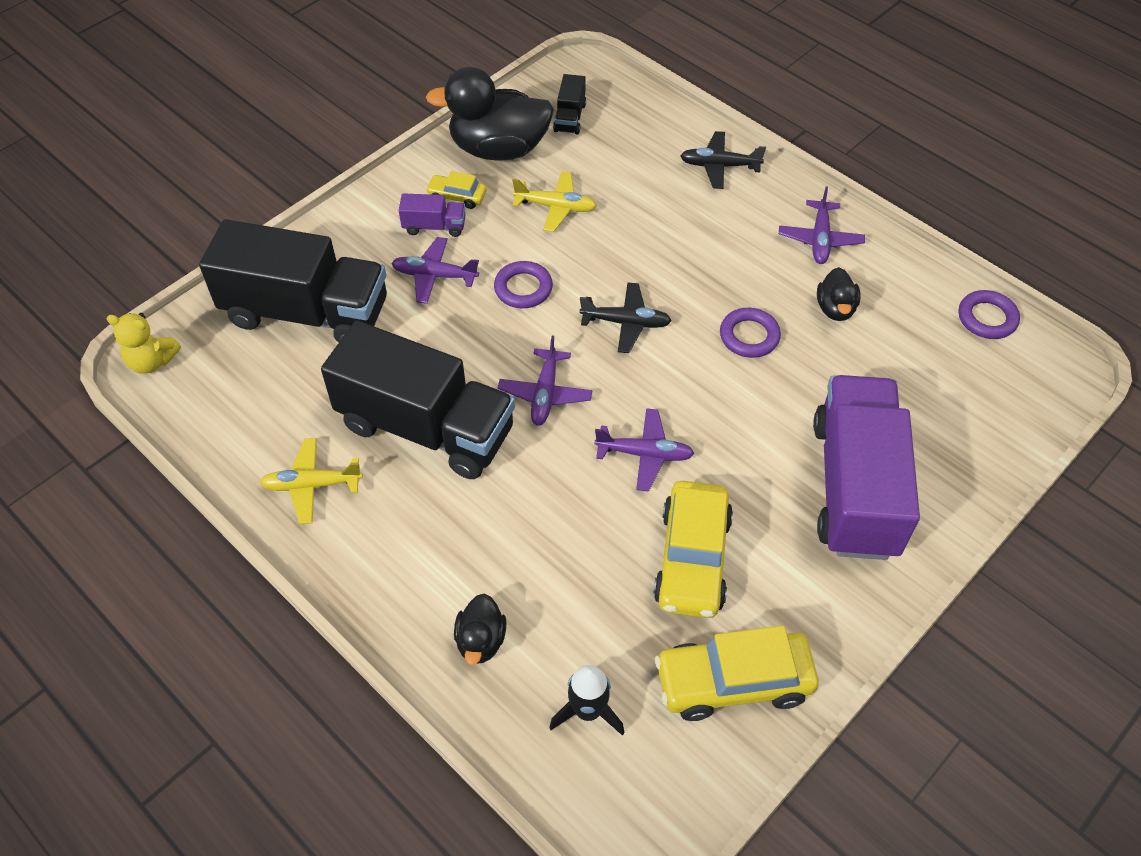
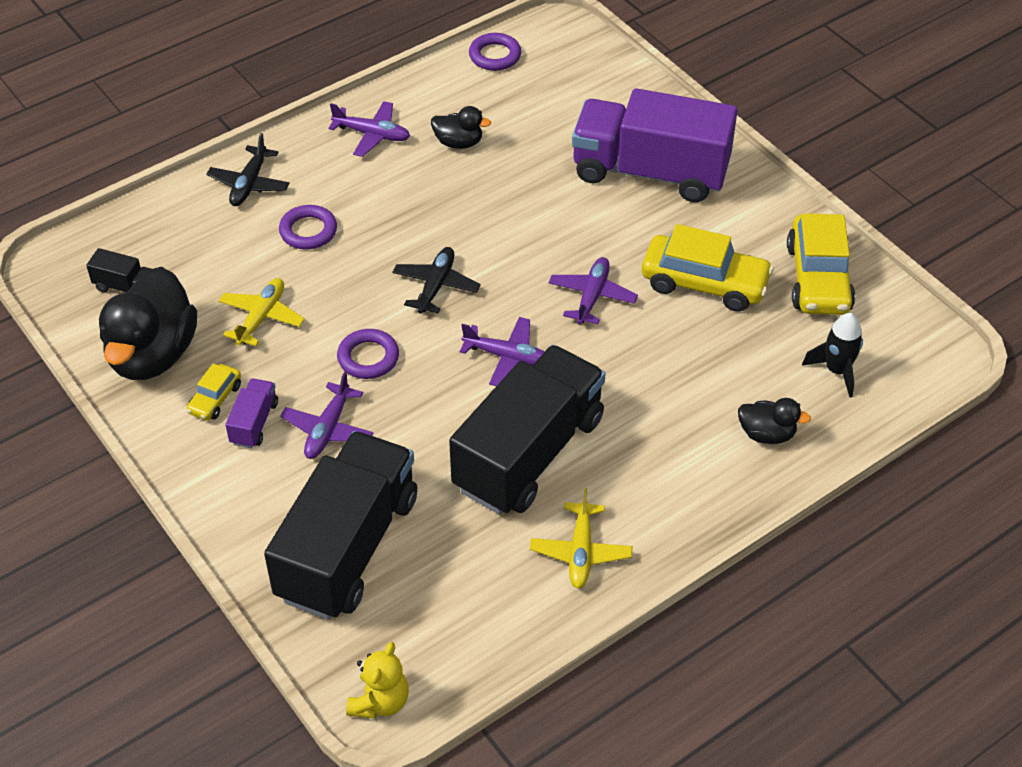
camera: 80 degrees left, 5 degrees down
purple ring [720,308,781,358] -> purple ring moved to [279,205,337,249]

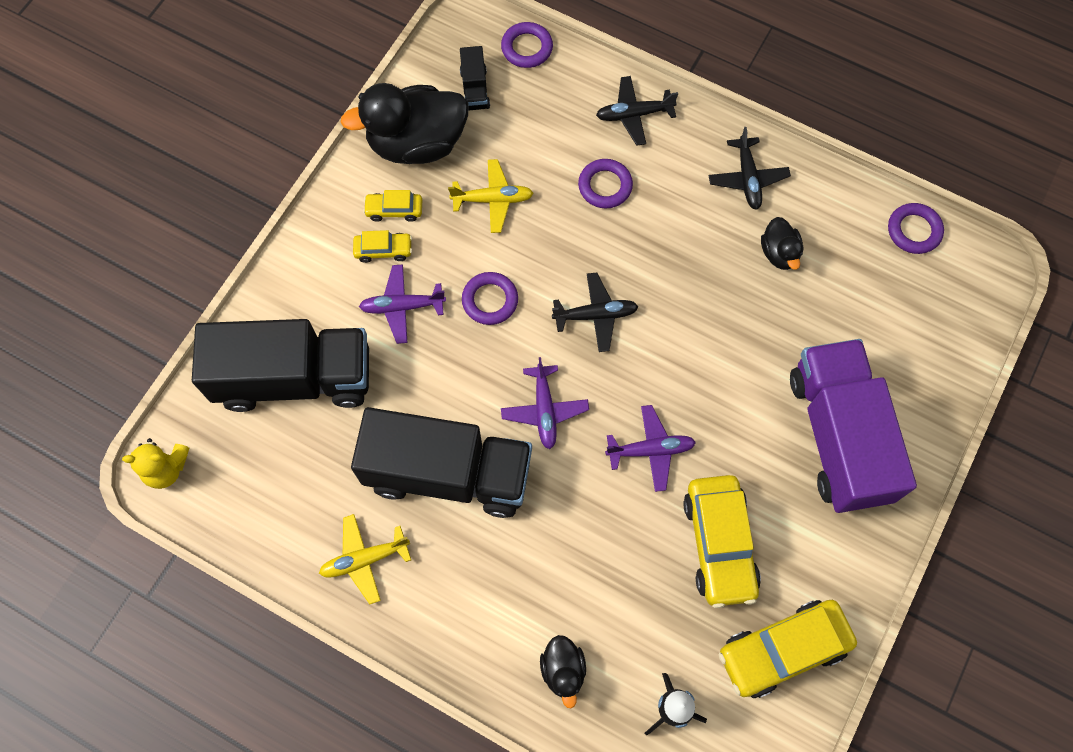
camera: 65 degrees right, 20 degrees up
purple truck [225,378,278,448] -> yellow car [353,230,412,263]
purple plane [328,101,410,157] -> black plane [708,127,791,210]
none -> purple ring [501,22,553,68]

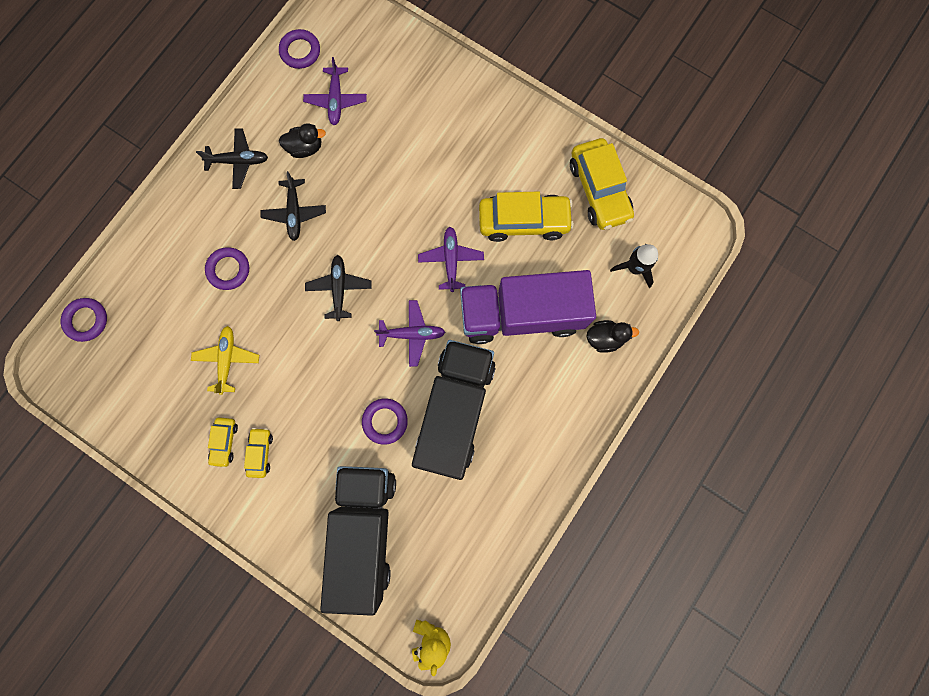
camera: 85 degrees left, 10 degrees up
yellow plane [319,514,411,604] -> none
black duck [340,83,468,164] -> none
purple plane [359,264,446,344] -> purple plane moved to [303,57,367,125]
black truck [460,46,490,110] -> none
purple ring [462,272,518,325] -> purple ring moved to [362,398,408,445]
black plane [596,76,678,146] -> black plane moved to [260,171,326,241]
purple truck [790,339,917,513] -> purple truck moved to [460,270,596,344]

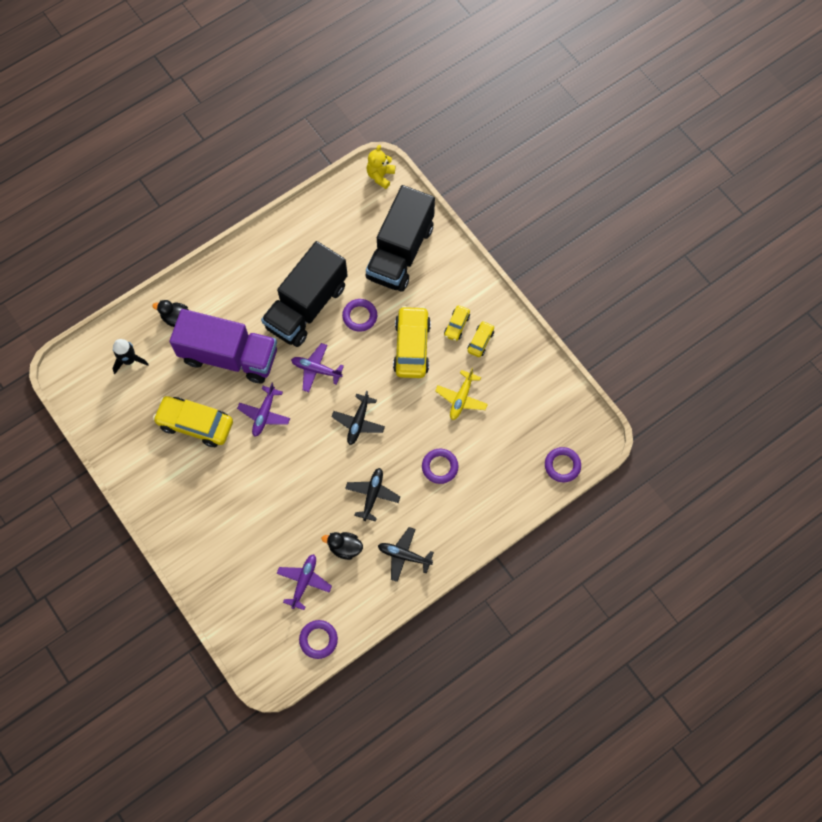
camera: 160 degrees left, 10 degrees down
yellow car [570,138,634,230] -> yellow car moved to [393,306,431,378]

